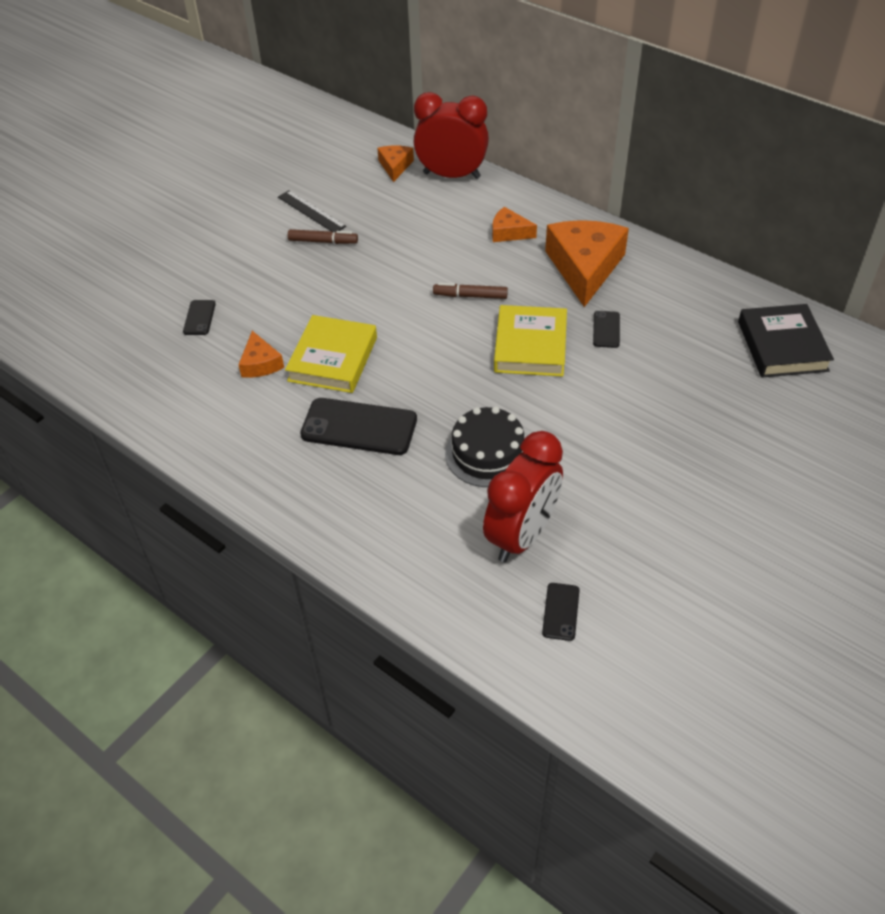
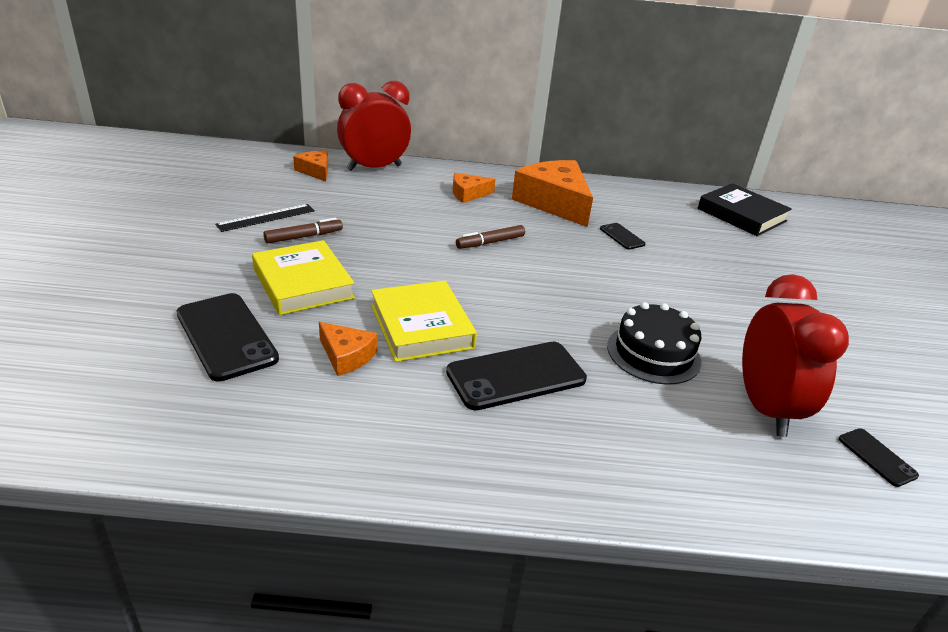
camera: 40 degrees left, 15 degrees down
black phone [183,300,216,335] -> black phone [177,293,279,382], size x2.02
black ruler [278,190,346,232] -> black ruler turned 45 degrees counterclockwise [215,204,315,232]
yellow book [494,305,567,377] -> yellow book moved to [252,240,355,315]

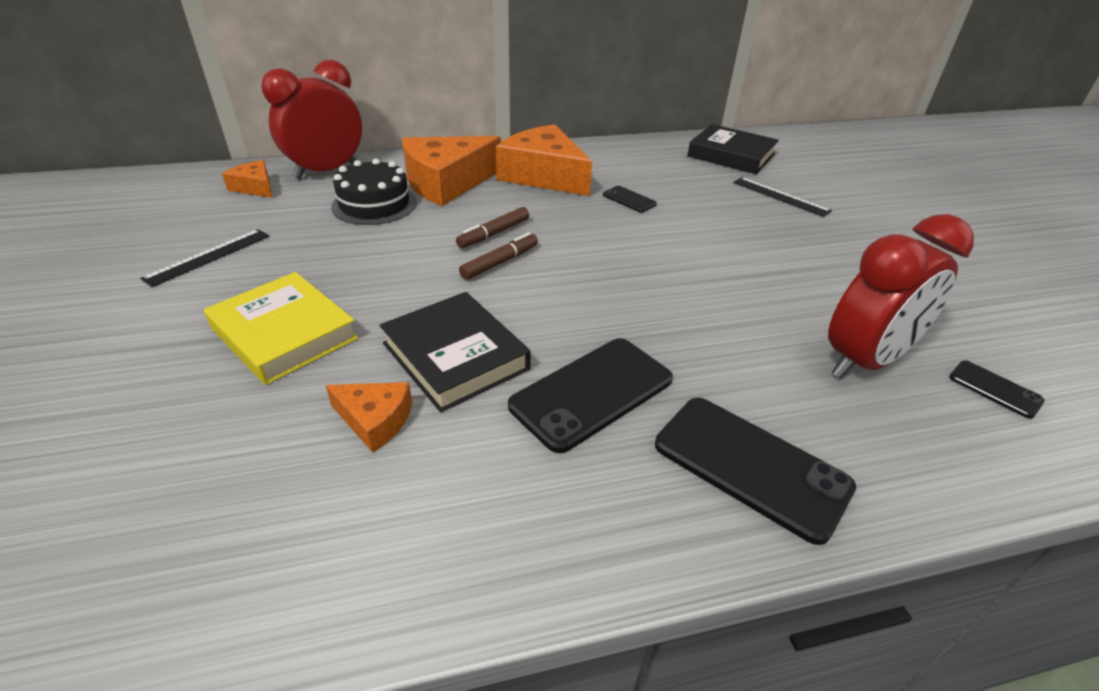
camera: 15 degrees left, 5 degrees up
black phone [177,293,279,382] -> black phone moved to [655,398,856,545]
brown marker [263,218,343,244] -> brown marker moved to [459,232,538,280]
yellow book [371,280,477,362] -> black book [380,292,531,412]
orange cheese [453,173,496,203] -> orange cheese [402,136,501,206], size x2.02
black cake [607,302,701,385] -> black cake moved to [331,158,417,225]
red clock [742,274,849,437] -> red clock turned 75 degrees clockwise [828,214,974,378]
none -> black ruler [733,177,832,217]

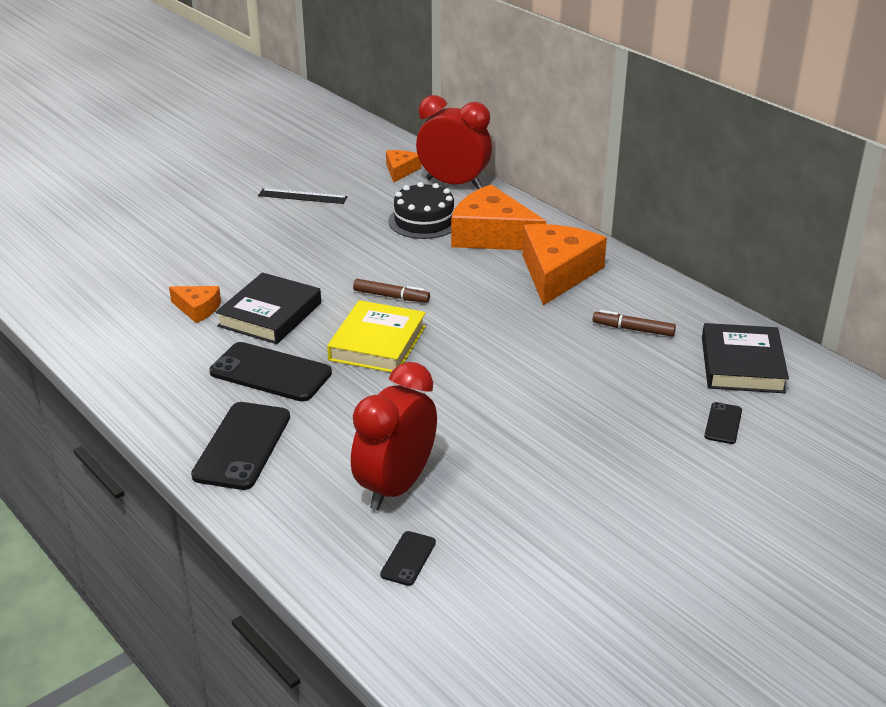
camera: 65 degrees right, 5 degrees down
yellow book [204,272,358,385] -> yellow book moved to [327,300,426,373]
orange cheese [325,382,412,453] -> orange cheese turned 60 degrees counterclockwise [169,286,221,323]
brown marker [456,207,529,248] -> brown marker moved to [593,310,676,337]
black phone [603,186,657,213] -> black phone moved to [704,402,742,444]
black ruler [733,177,832,217] -> none
red clock [828,214,974,378] -> red clock turned 90 degrees clockwise [351,362,437,510]

